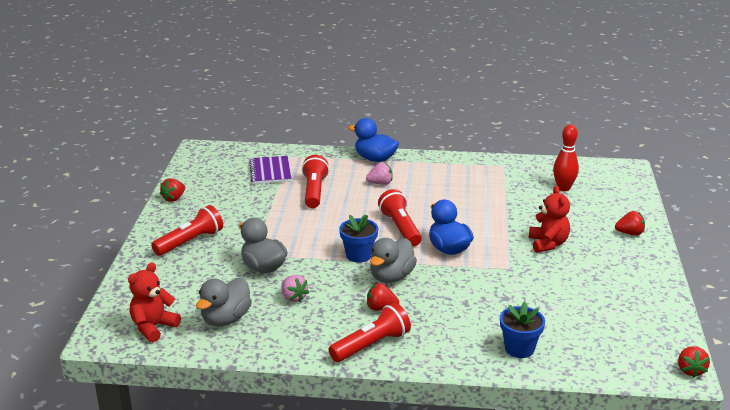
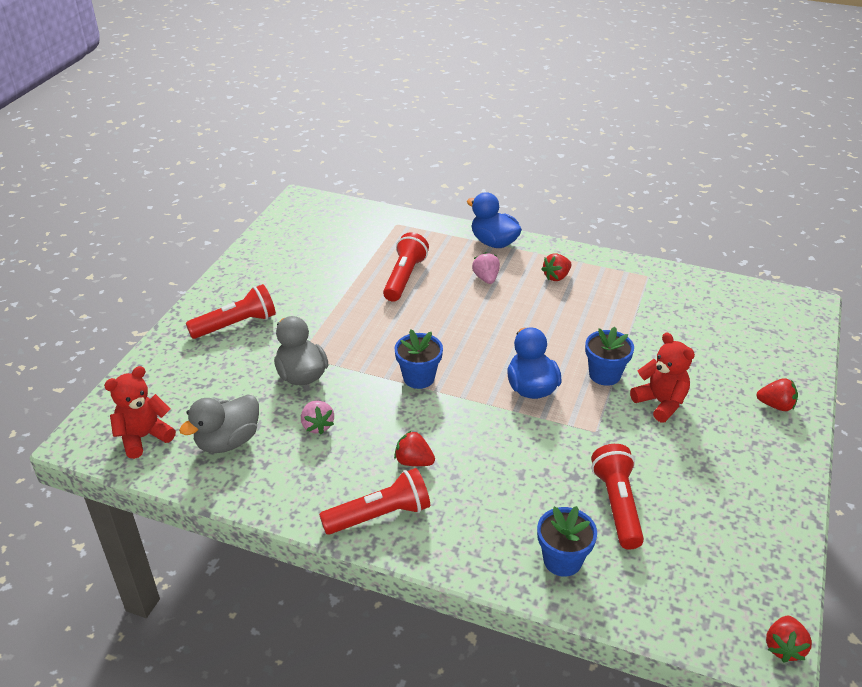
camera: 15 degrees right, 10 degrees up
red strawberry [160,178,185,202] -> red strawberry moved to [541,254,572,281]
purple notebook [249,156,291,184] -> none
pink strawberry [366,162,393,185] -> pink strawberry turned 105 degrees counterclockwise [472,252,500,284]
grey duck [370,238,417,283] -> none
red flashlight [378,189,422,246] -> red flashlight moved to [591,444,644,549]
red teddy bear [529,186,570,253] -> red teddy bear turned 45 degrees counterclockwise [630,332,695,423]
red bowling pin [553,124,579,191] -> none
none -> blue flower pot [585,327,634,386]

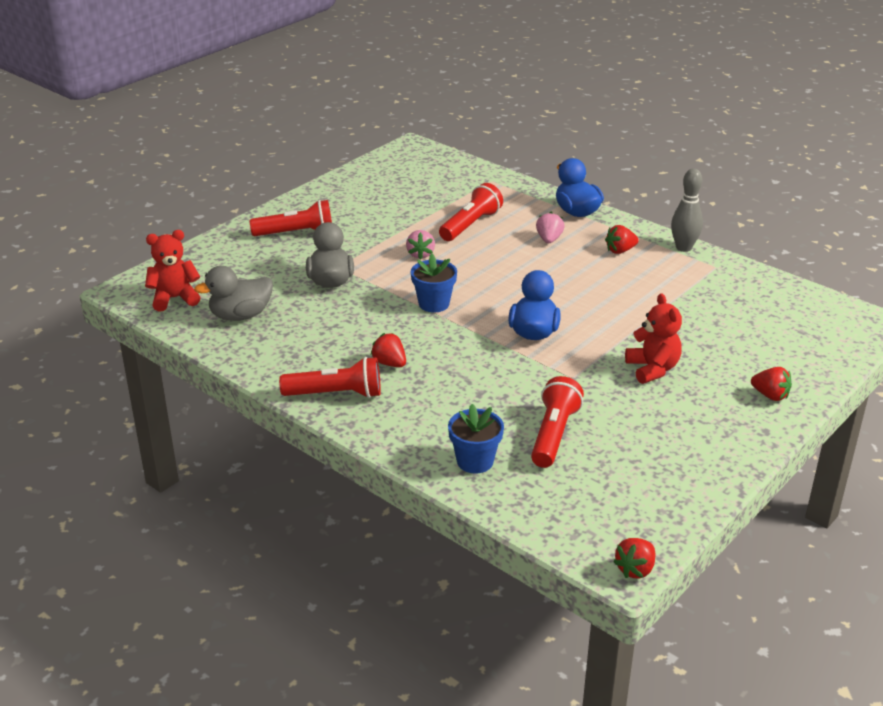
camera: 20 degrees right, 5 degrees down
pink strawberry [301,400,334,435] -> pink strawberry moved to [406,230,435,260]
blue flower pot [585,327,634,386] -> none
none -> grey bowling pin [671,168,703,252]

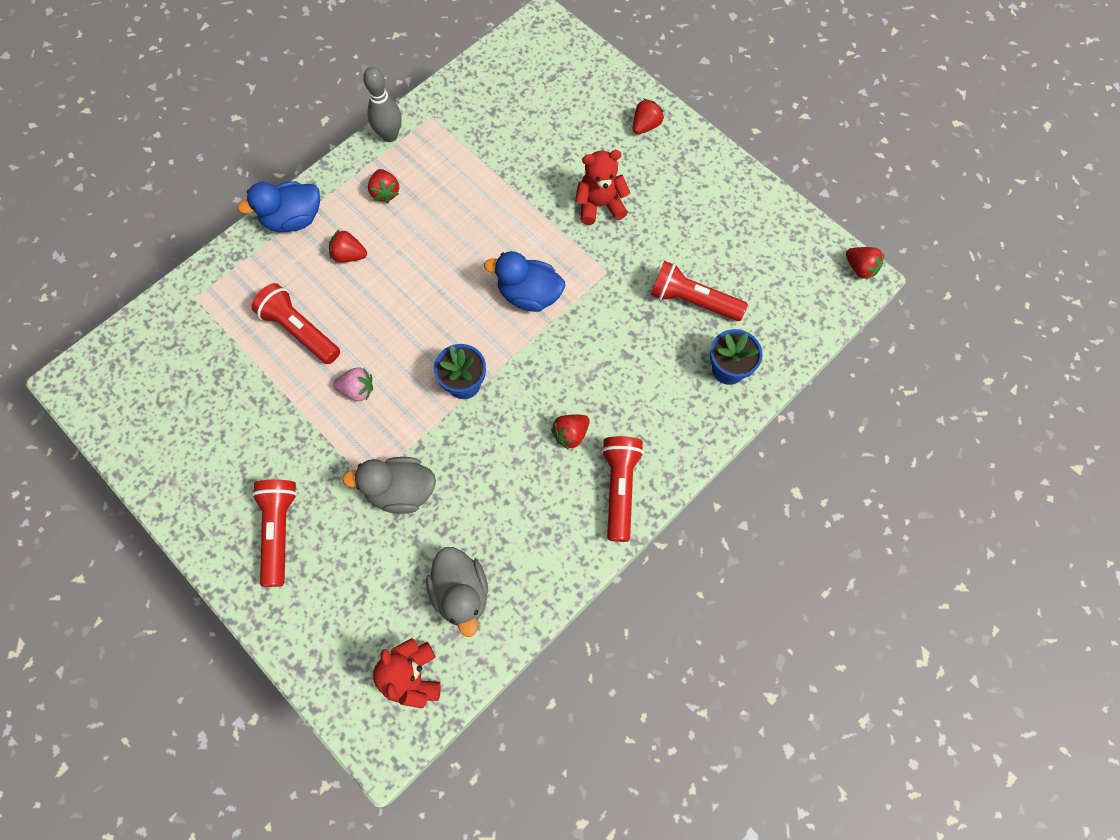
camera: 85 degrees left, 35 degrees up
pink strawberry [536,212,564,243] -> red strawberry [329,230,367,262]

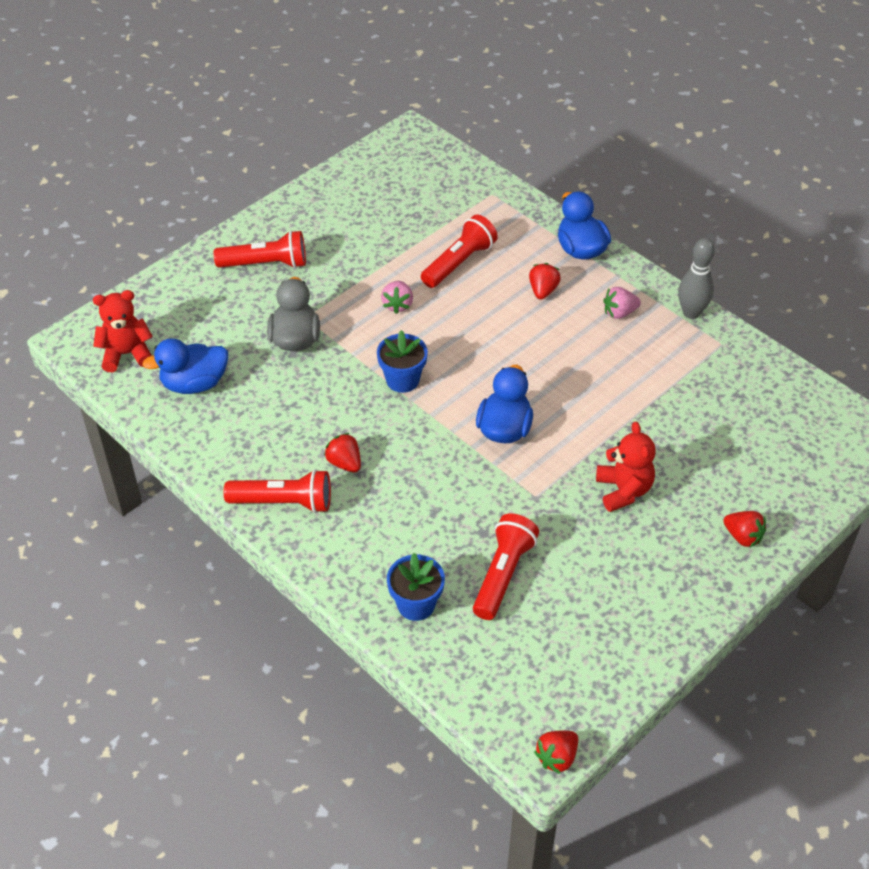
camera: 90 degrees right, 20 degrees down
red strawberry [368,169,399,203] -> pink strawberry [603,287,641,319]
grey duck [426,547,488,637] -> blue duck [142,338,228,394]

